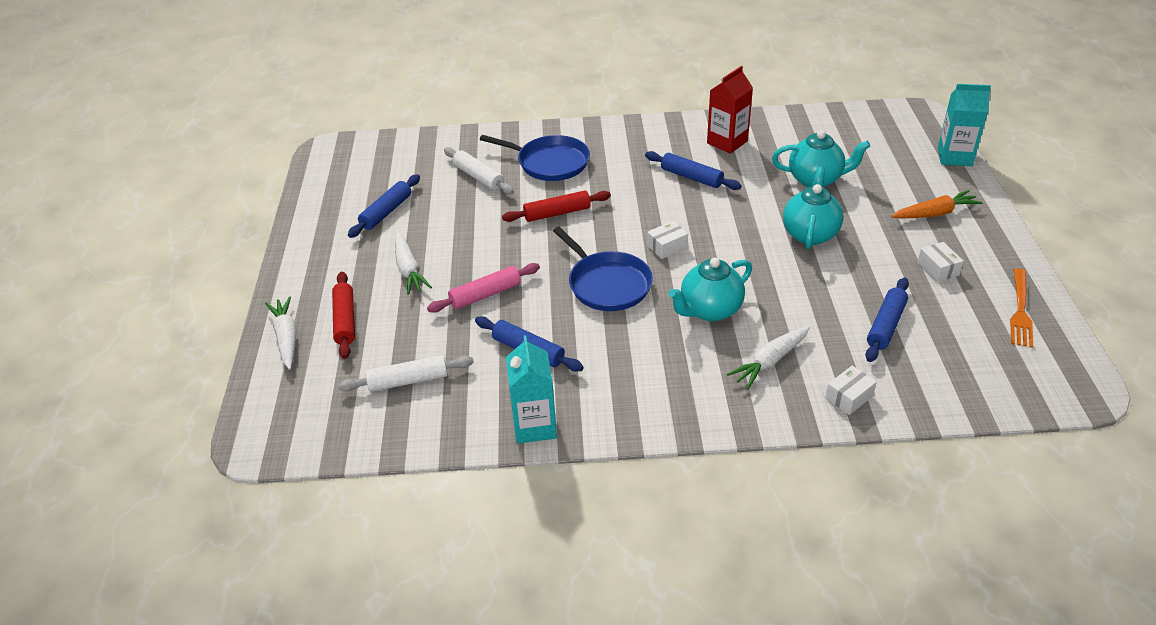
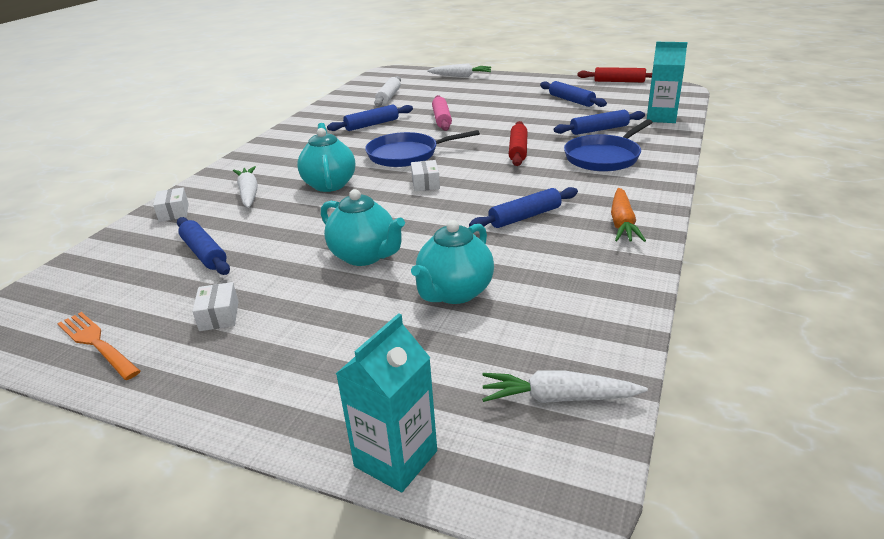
camera: 115 degrees right, 10 degrees down
red rolling pin [332,272,355,359] -> red rolling pin moved to [577,67,652,82]
white carrot [395,232,432,295] -> white carrot moved to [482,370,648,403]
white rolling pin [444,147,514,194] -> blue rolling pin [554,110,645,135]
turquoise carton [506,335,557,444] -> turquoise carton moved to [647,42,687,123]
red carton [707,66,753,154] -> none
orange carrot [891,190,983,218] -> orange carrot moved to [611,188,646,242]
white box [917,242,964,282] -> white box turned 75 degrees clockwise [192,282,239,331]

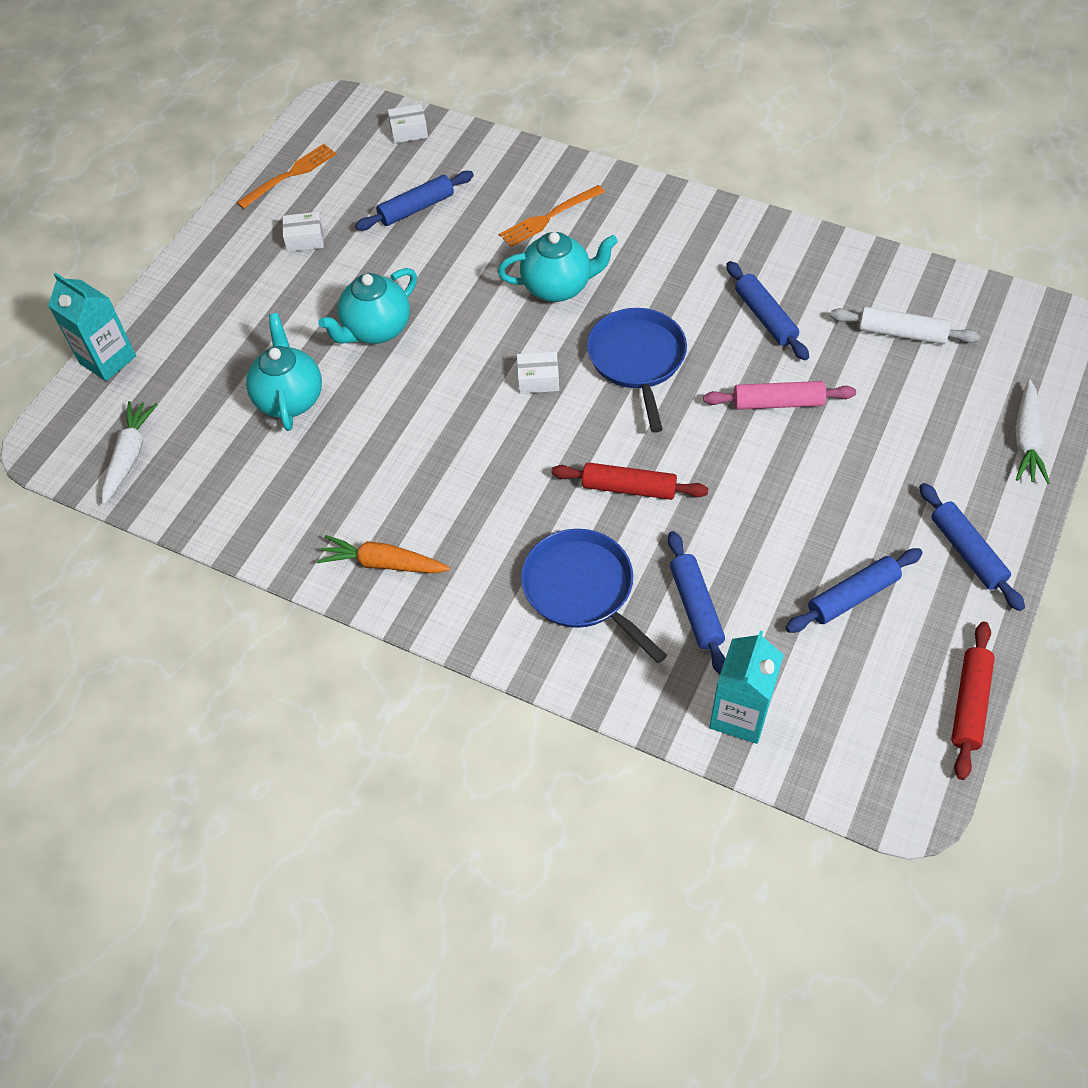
camera: 95 degrees right, 25 degrees up
white box [153,187,189,222] -> white box moved to [388,104,428,143]
white carrot [233,166,258,208] -> orange fork [499,185,605,247]
turquoise teapot [411,220,494,304] -> turquoise teapot turned 45 degrees clockwise [246,313,322,431]
blue rolling pin [469,187,578,228] -> blue rolling pin moved to [919,483,1025,611]

